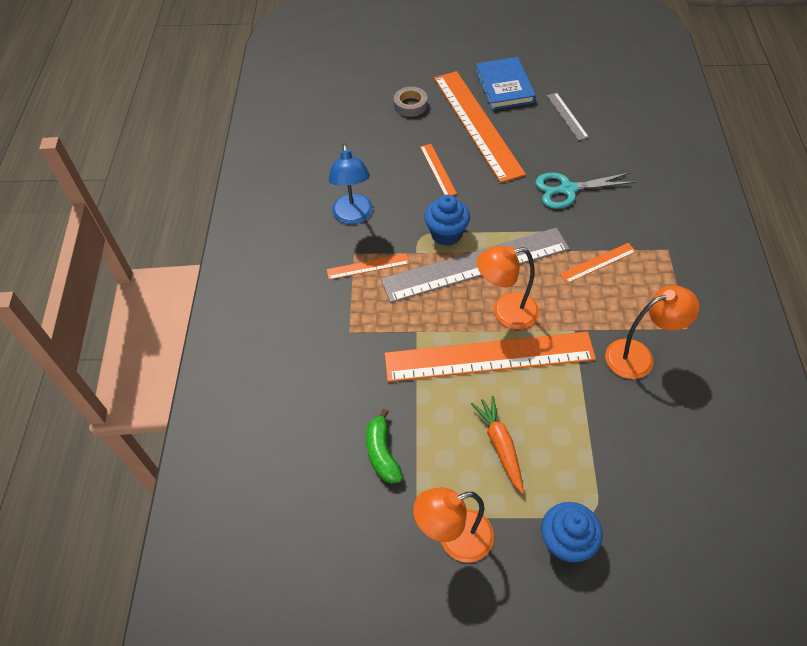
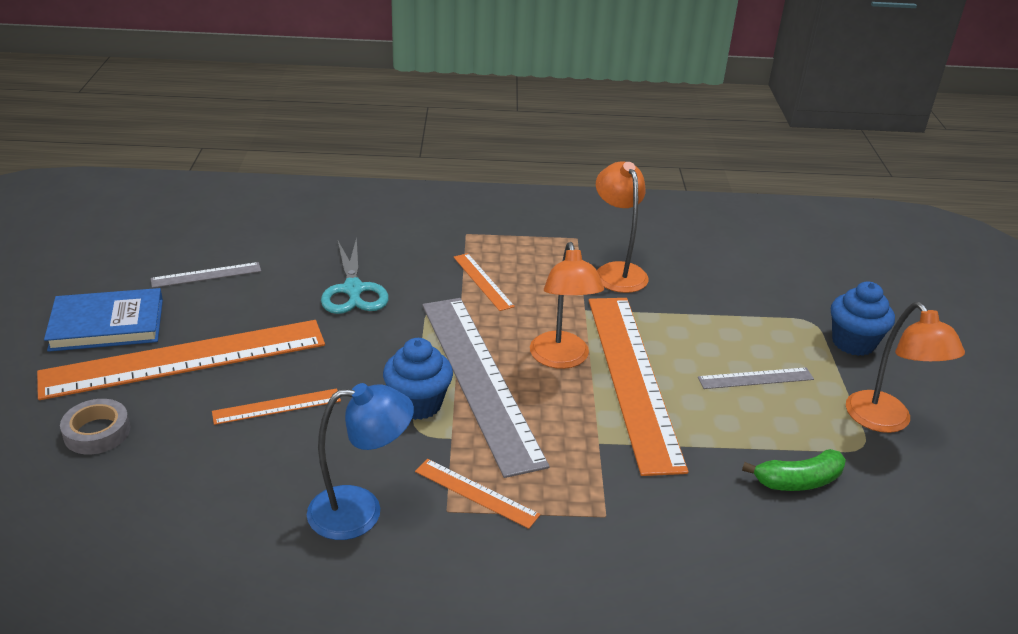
camera: 95 degrees left, 20 degrees down
orange ruler [327,254,410,280] -> orange ruler turned 45 degrees counterclockwise [415,459,540,529]
orange carrot [471,396,524,494] -> grey ruler [698,367,814,389]

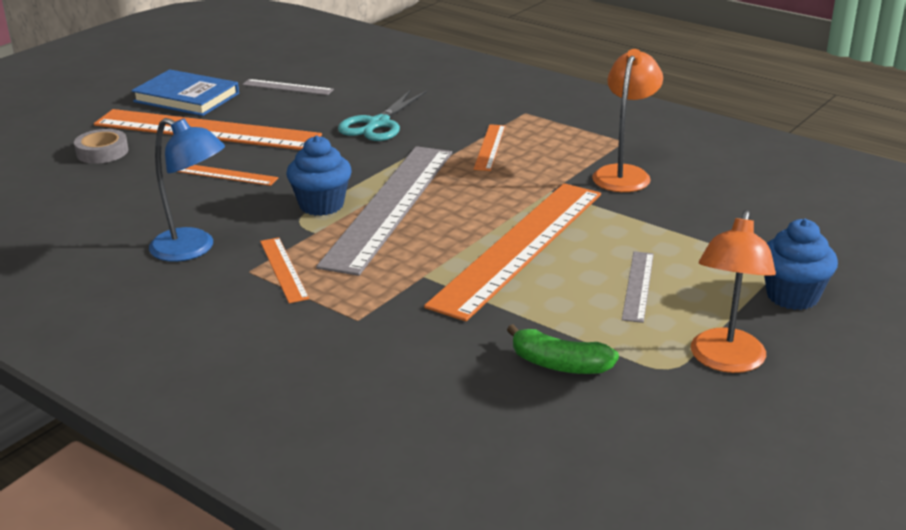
camera: 40 degrees right, 5 degrees down
orange lamp [530,242,604,369] -> none
grey ruler [698,367,814,389] -> grey ruler turned 75 degrees clockwise [622,251,654,323]

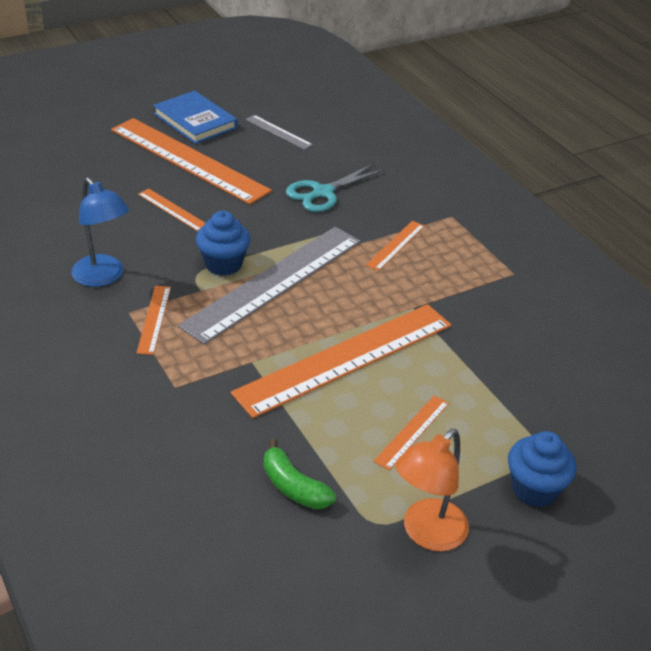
camera: 20 degrees right, 10 degrees up
grey tape [74,129,128,164] -> none
orange lamp [592,49,663,192] -> none
grey ruler [622,251,654,323] -> orange ruler [373,395,449,470]

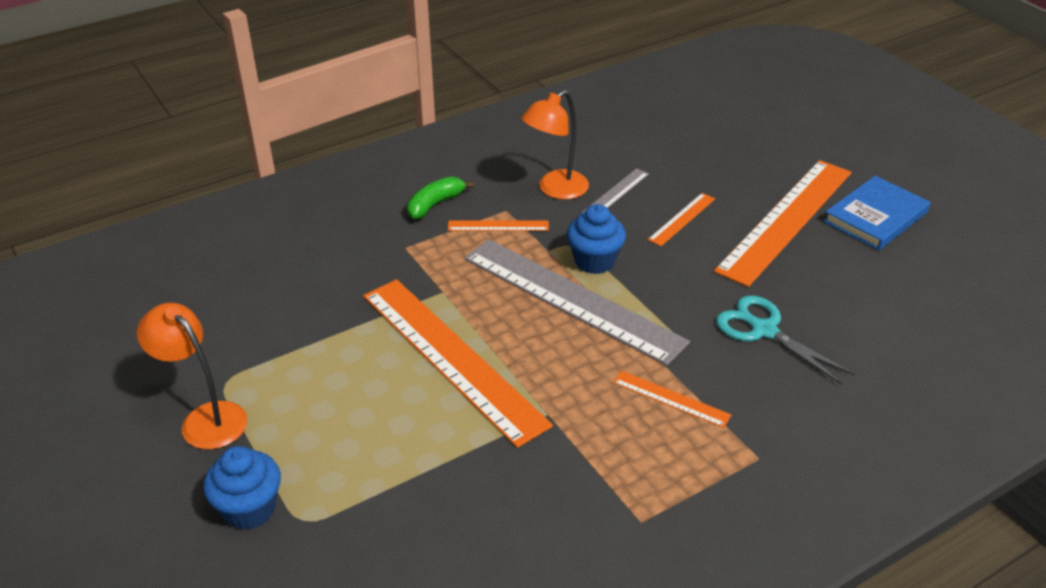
camera: 90 degrees right, 0 degrees up
blue lamp [71,177,129,287] -> orange lamp [521,90,589,200]
grey ruler [245,115,313,150] -> grey ruler moved to [582,168,649,213]
green banana [264,439,336,509] -> green banana moved to [407,176,474,219]
orange ruler [373,395,449,470] -> none

